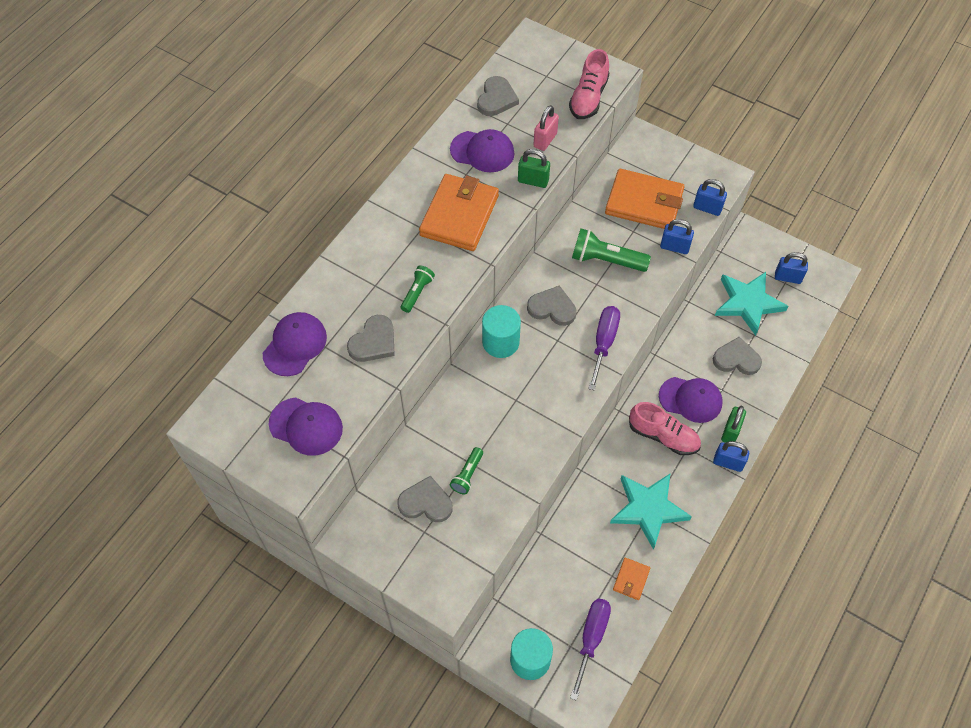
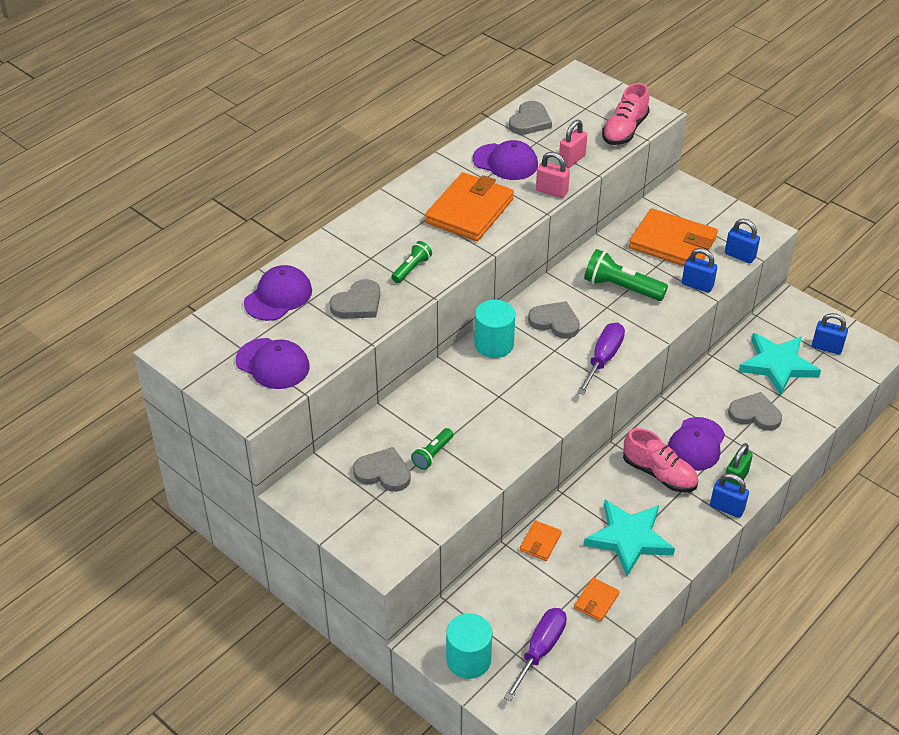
camera: 10 degrees right, 15 degrees down
green padlock [518,149,550,188] -> pink padlock [536,152,570,198]
purple cap [659,377,723,423] -> purple cap turned 90 degrees clockwise [668,417,725,471]
none -> orange wallet [520,520,562,561]

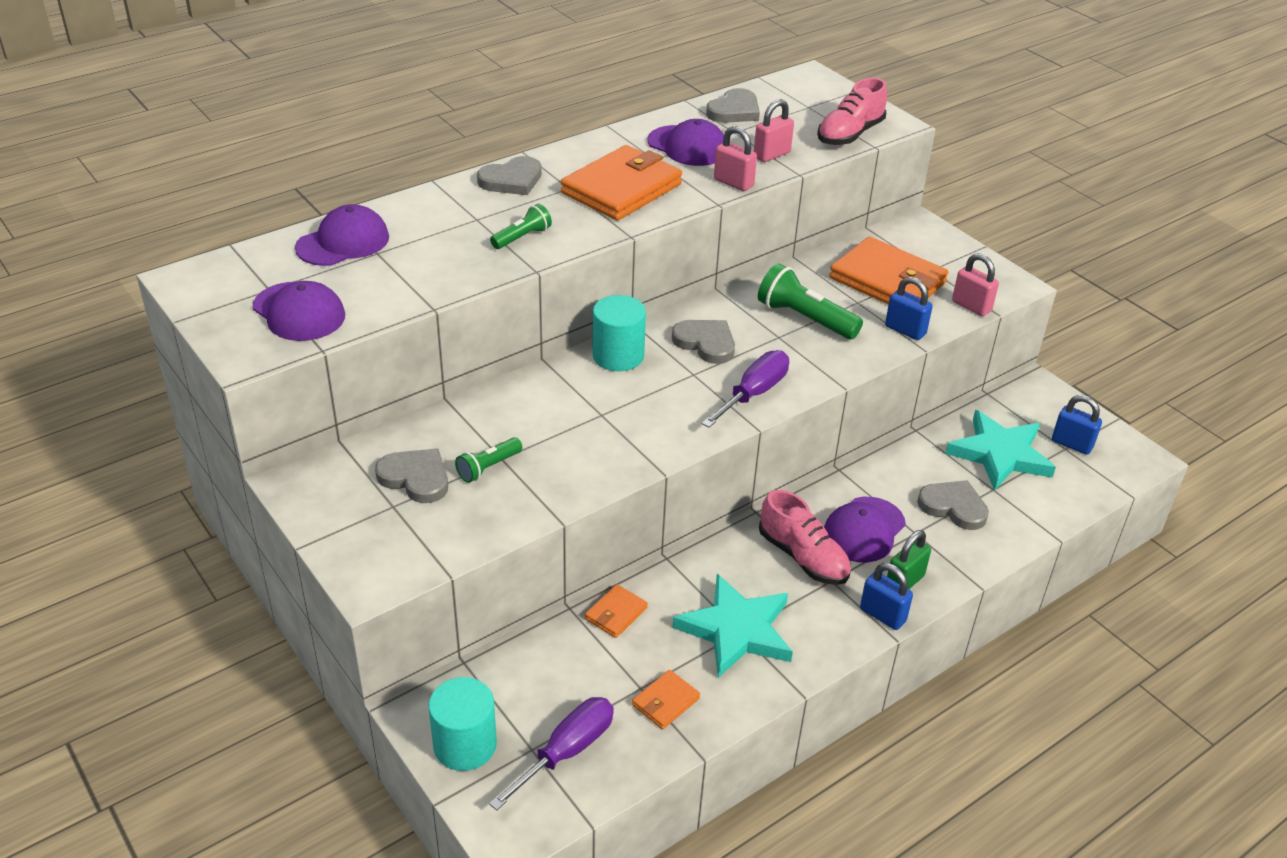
camera: 10 degrees right, 5 degrees down
grey heart [330,279,380,318] -> grey heart moved to [477,156,542,195]
blue padlock [725,219,760,263] -> pink padlock [952,253,999,316]

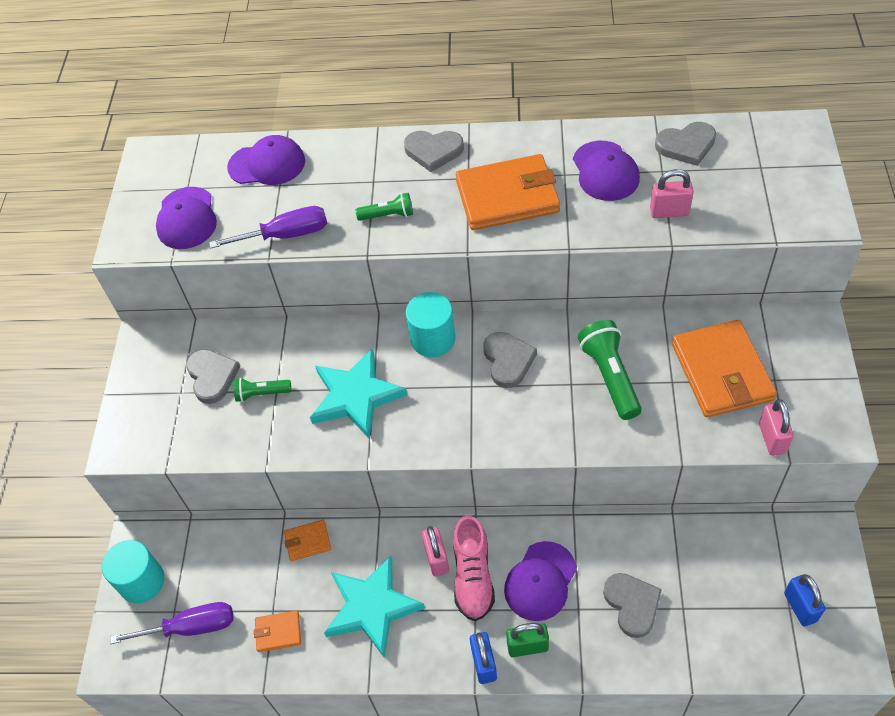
camera: 45 degrees right, 15 degrees up
purple screwdriver [702,350,789,428] -> purple screwdriver moved to [209,206,327,248]
pink padlock [714,126,757,191] -> pink padlock moved to [422,526,449,577]
pink shoe [817,78,887,145] -> none
purple cap [824,497,906,563] -> purple cap turned 45 degrees counterclockwise [504,541,577,621]
blue padlock [885,277,933,340] -> none
turquoise star [945,410,1056,491] -> turquoise star moved to [310,348,407,439]

